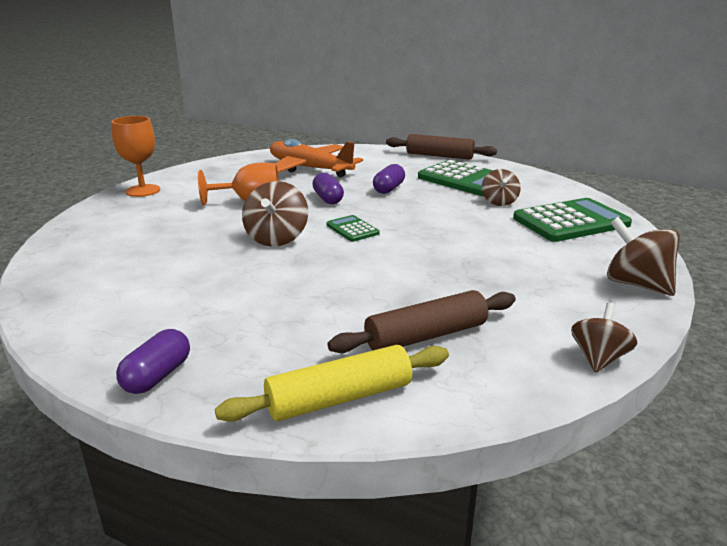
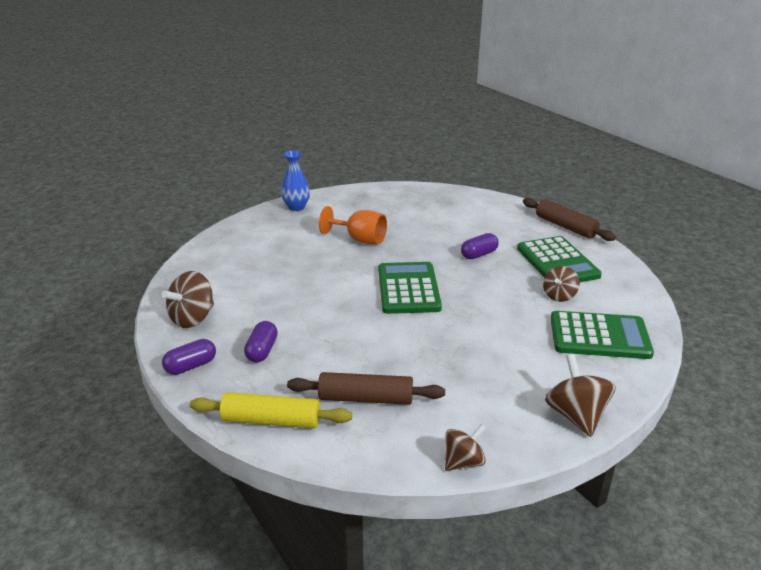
camera: 30 degrees right, 5 degrees up
orange goblet [112,116,160,197] -> blue vase [281,150,310,211]
brown spinning top [242,181,308,247] -> brown spinning top moved to [161,271,214,328]
orange plane [270,139,363,177] -> none
purple capsule [312,173,344,204] -> purple capsule moved to [244,321,278,363]
green calculator [327,215,379,242] -> green calculator [378,262,442,314], size x2.02

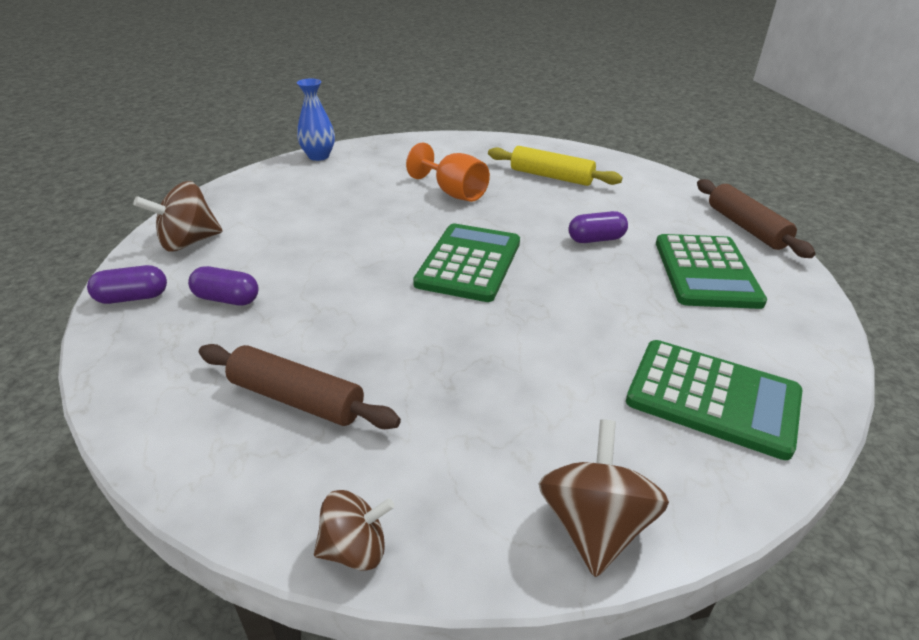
camera: 20 degrees right, 5 degrees up
yellow rolling pin [190,392,352,428] -> yellow rolling pin moved to [488,146,623,186]
purple capsule [244,321,278,363] -> purple capsule turned 75 degrees clockwise [188,266,259,306]
blue vase [281,150,310,211] -> blue vase moved to [297,79,335,161]
brown spinning top [543,266,580,302] -> none

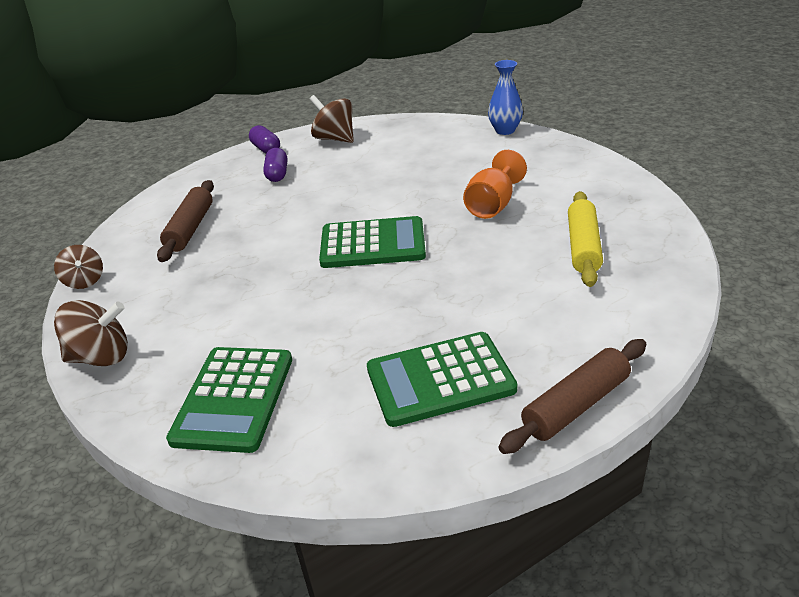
camera: 75 degrees right, 0 degrees up
purple capsule [568,211,628,243] -> none

